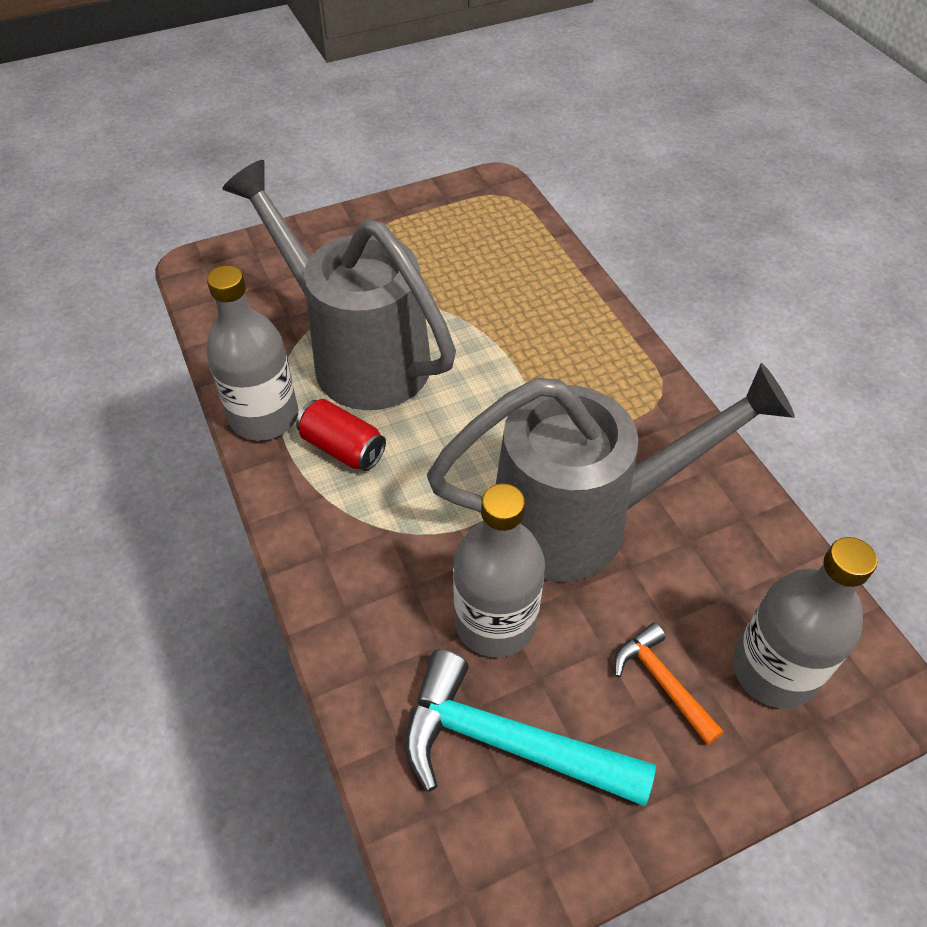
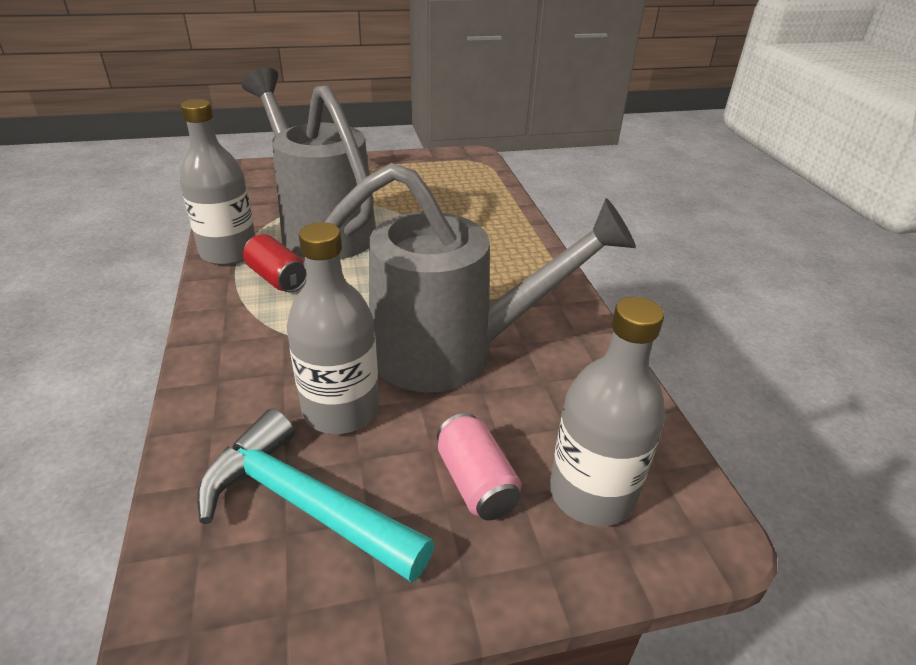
camera: 10 degrees right, 15 degrees down
orange hammer [614,623,723,745] -> pink can [437,413,522,520]

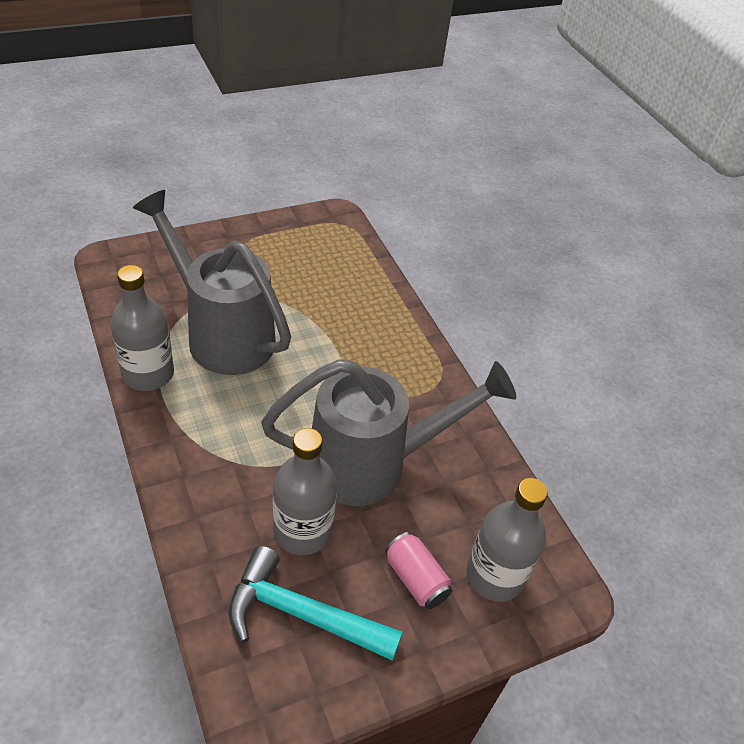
camera: 15 degrees left, 10 degrees up
red can [243,234,307,292] -> none

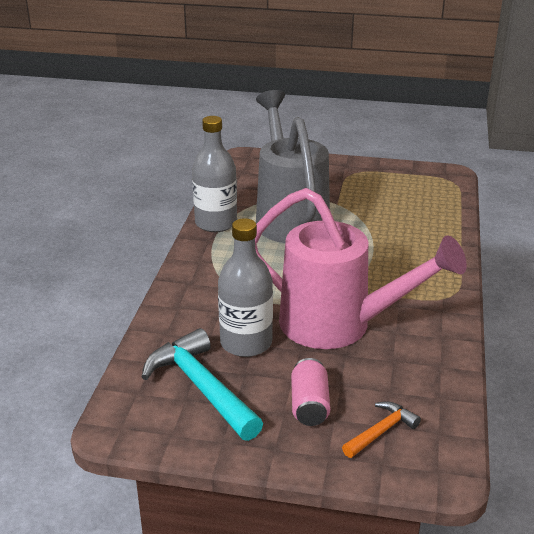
camera: 40 degrees right, 15 degrees down
grey watering can [261,359,516,506] -> pink watering can [255,188,467,349]
grey bottle [466,478,548,602] -> orange hammer [342,401,421,458]

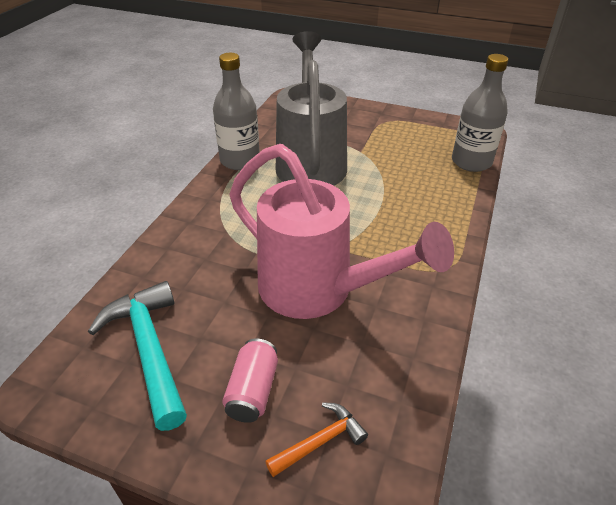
camera: 10 degrees right, 10 degrees up
grey bottle [218,218,273,357] -> grey bottle moved to [452,54,508,172]

